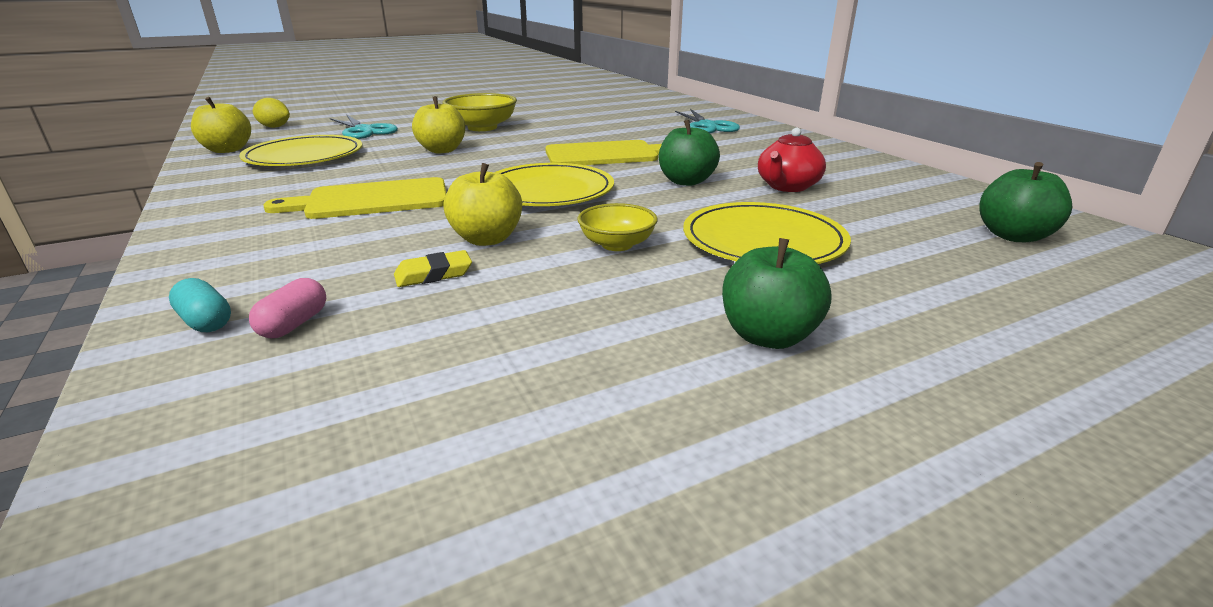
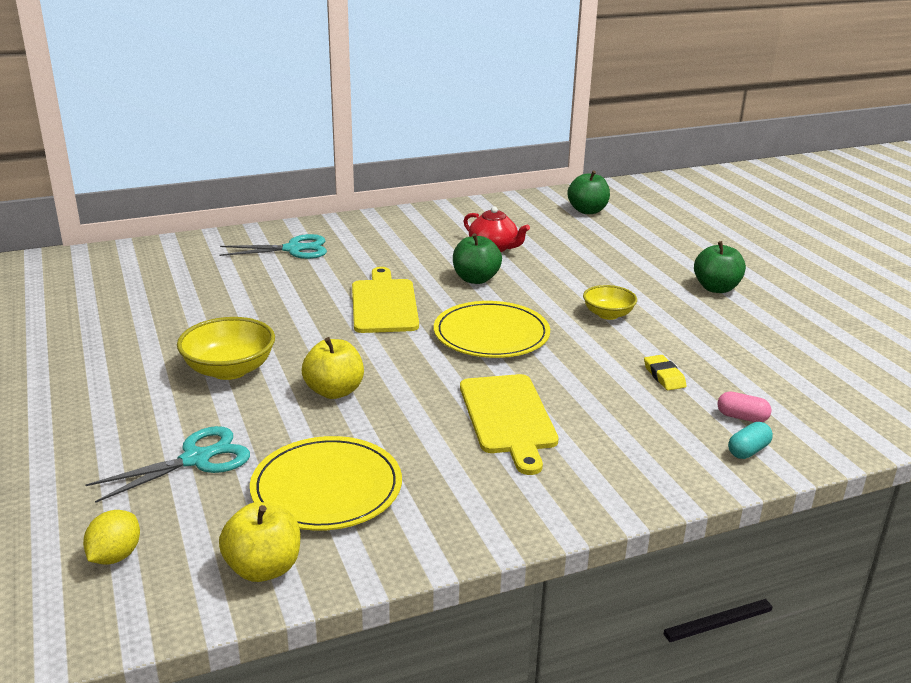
camera: 85 degrees left, 0 degrees up
yellow apple [443,163,522,246] -> none
yellow plate [683,202,851,264] -> none

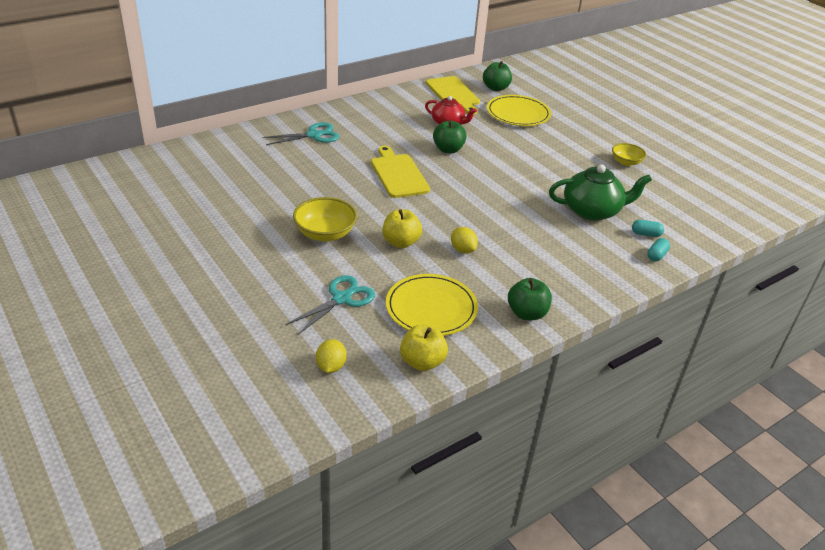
camera: 15 degrees left, 10 degrees up
yellow plate [434,301,550,358] -> yellow plate moved to [487,95,551,126]
yellow cutting board [460,374,559,475] -> yellow cutting board moved to [426,76,480,115]
yellow bowl [583,285,637,320] -> yellow bowl moved to [612,143,646,166]
yellow eraser [644,355,687,390] -> green teapot [549,164,652,221]
green apple [694,241,746,293] -> green apple moved to [508,278,552,320]
pink capsule [717,391,771,422] -> turquoise capsule [632,220,664,237]
none -> yellow lemon [451,227,478,253]

